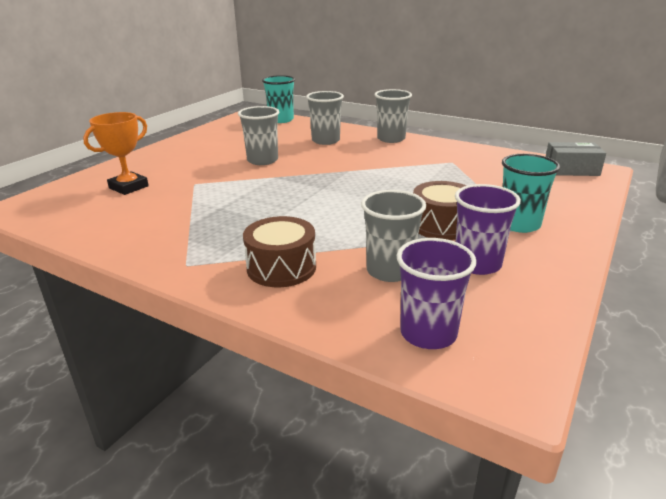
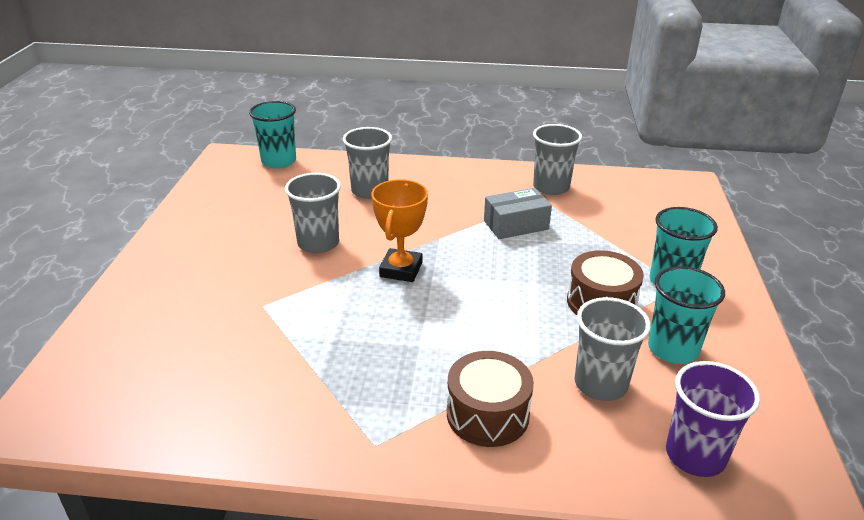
camera: 25 degrees left, 5 degrees up
orange trophy [83,112,149,195] -> orange trophy moved to [371,179,428,282]
grey cup [375,89,412,143] -> grey cup moved to [533,124,582,195]
purple cup [455,184,521,275] -> turquoise cup [648,266,725,364]
grey box [546,142,606,176] -> grey box moved to [484,188,552,239]

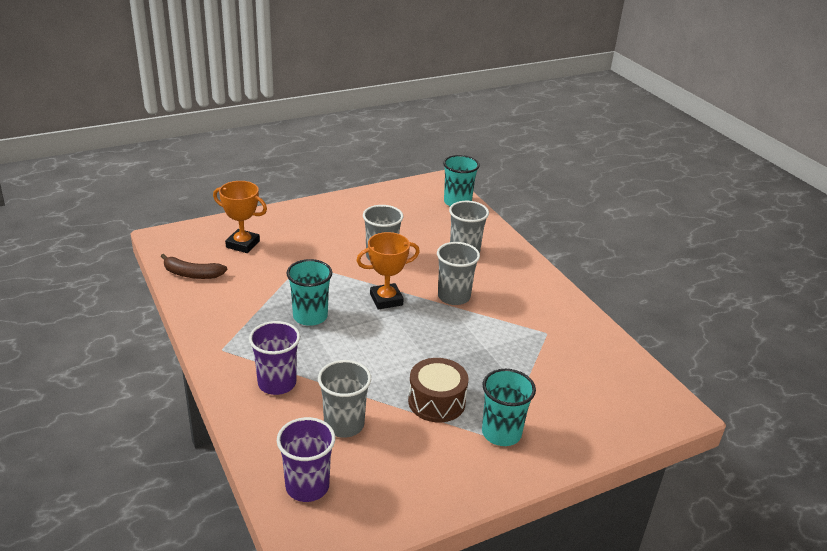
camera: 55 degrees right, 0 degrees up
brown drum [447,351,534,447] -> purple cup [249,321,300,395]
grey box [484,188,552,239] -> none
grey cup [533,124,582,195] -> grey cup moved to [437,242,480,305]
turquoise cup [648,266,725,364] -> turquoise cup moved to [286,259,332,326]
none -> brown banana [161,254,227,279]
none -> orange trophy [213,181,267,253]

